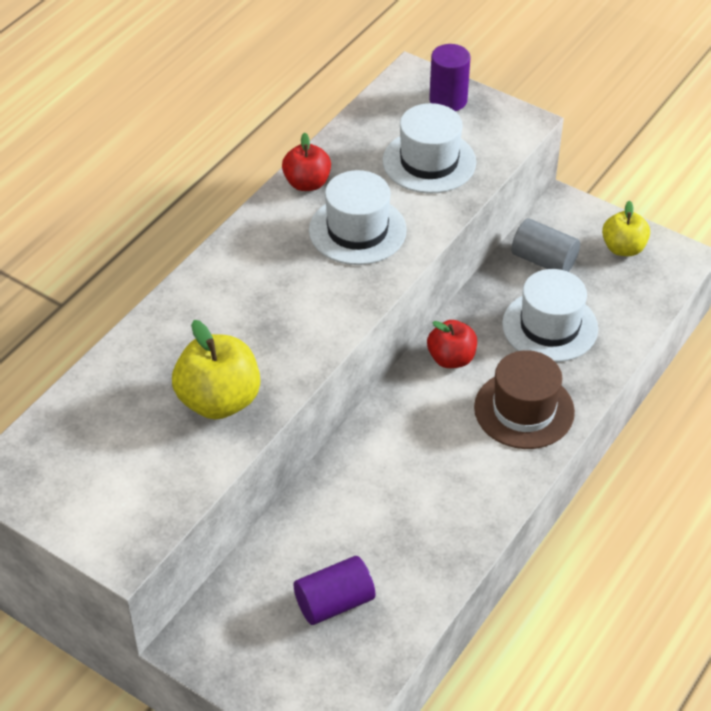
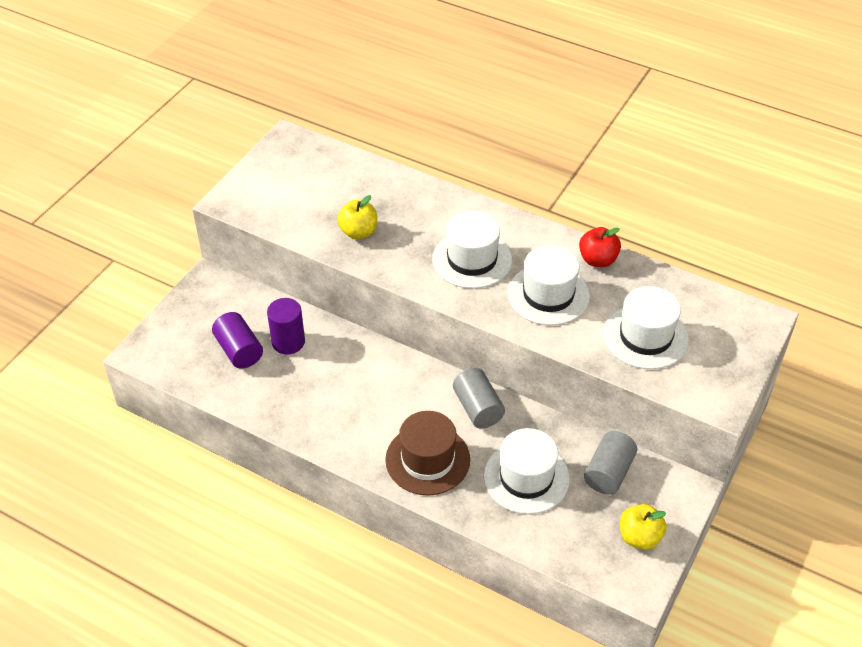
camera: 85 degrees right, 0 degrees up
yellow apple [172,320,260,419] -> yellow apple [337,195,377,239], size x0.64
red apple [427,320,477,368] -> grey cylinder [453,368,505,428]
purple cylinder [429,44,470,111] -> purple cylinder moved to [267,298,305,354]
none -> white hat [432,211,512,289]

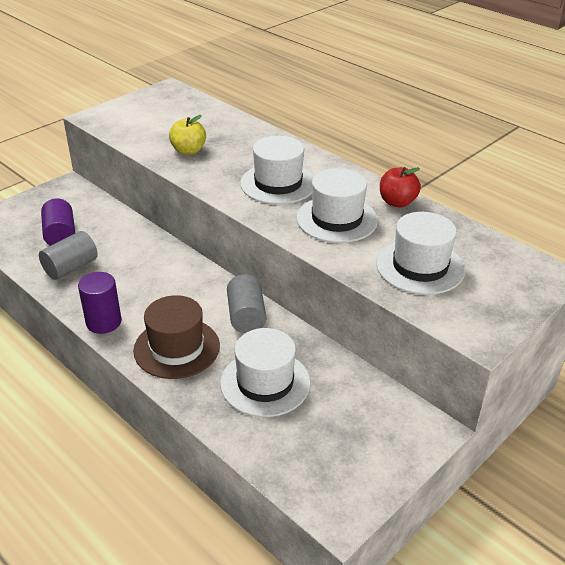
camera: 15 degrees right, 10 degrees down
purple cylinder [267,298,305,354] -> purple cylinder moved to [78,272,122,334]
grey cylinder [584,431,637,494] -> grey cylinder moved to [39,231,98,280]
yellow apple [620,504,666,550] -> none

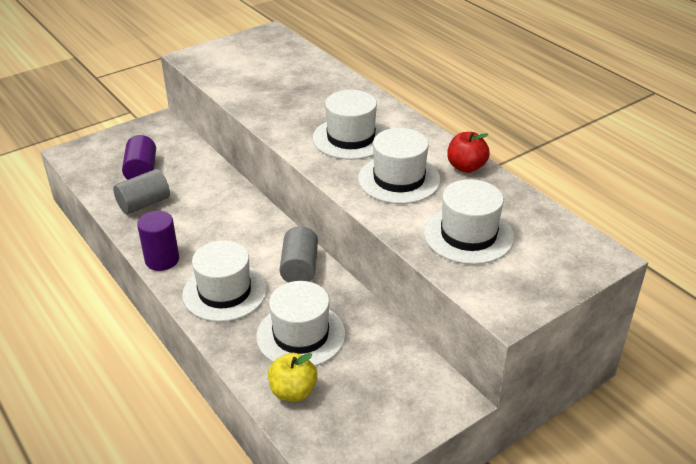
camera: 10 degrees right, 0 degrees up
brown hat [133,295,220,379] -> white hat [182,240,267,322]
yellow apple [169,115,206,155] -> yellow apple moved to [268,353,317,401]

